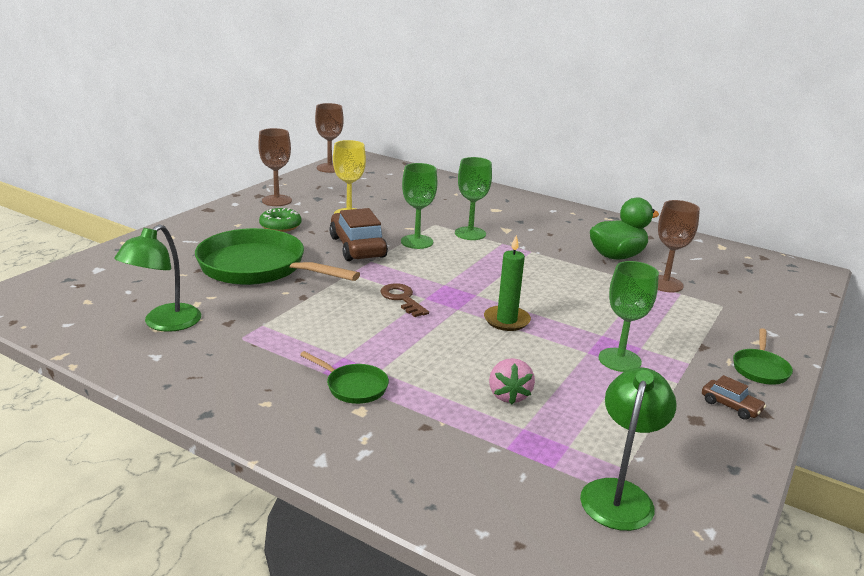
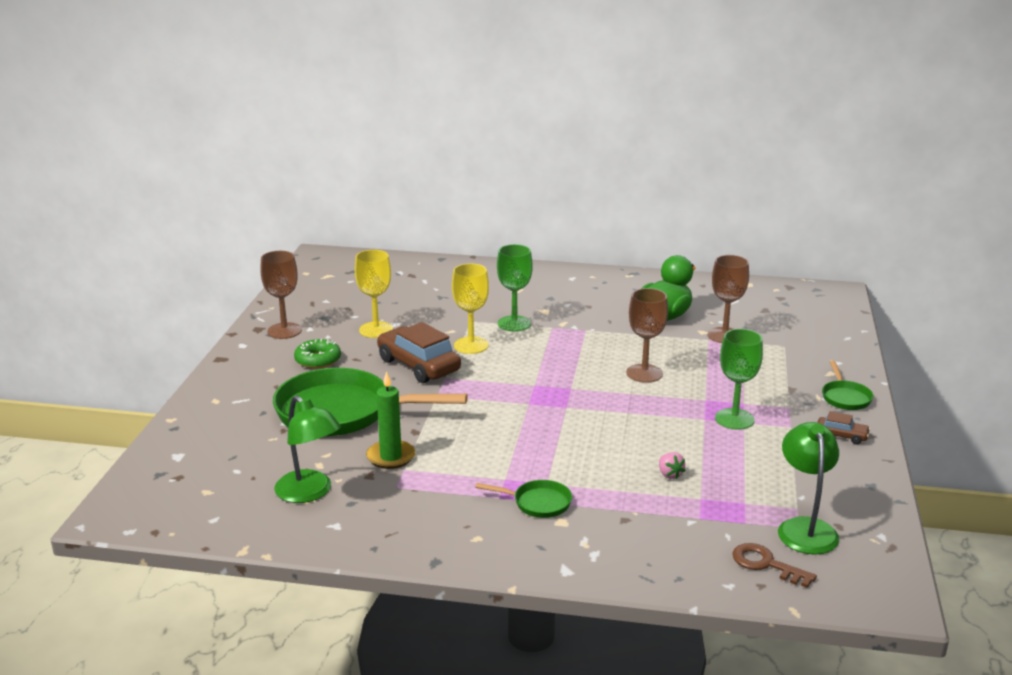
camera: 20 degrees left, 0 degrees up
green lamp [114,224,201,332] -> green lamp turned 45 degrees counterclockwise [274,395,341,503]
brown goblet [315,103,344,173] -> brown goblet moved to [626,288,668,383]
brown key [380,283,429,317] -> brown key moved to [732,543,817,588]
green goblet [401,163,437,249] -> yellow goblet [452,263,489,354]
green candle [484,235,531,331] -> green candle moved to [366,371,415,469]
pink strawberry [489,358,535,404] -> pink strawberry [659,452,686,479], size x0.66

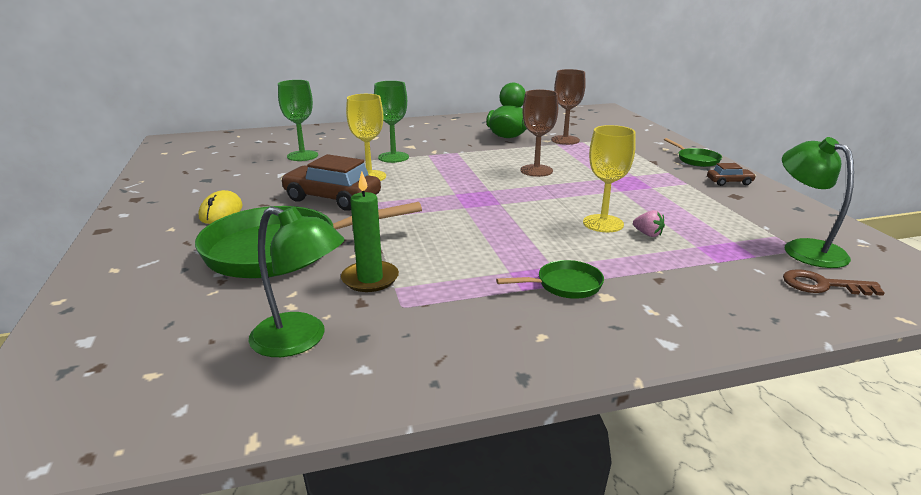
camera: 25 degrees left, 0 degrees up
brown goblet [260,251,302,339] -> none
green donut [294,339,341,369] -> yellow mouse [199,190,243,224]
yellow goblet [355,250,393,338] -> yellow goblet moved to [583,125,636,233]
green goblet [715,329,763,430] -> green goblet moved to [278,80,318,161]

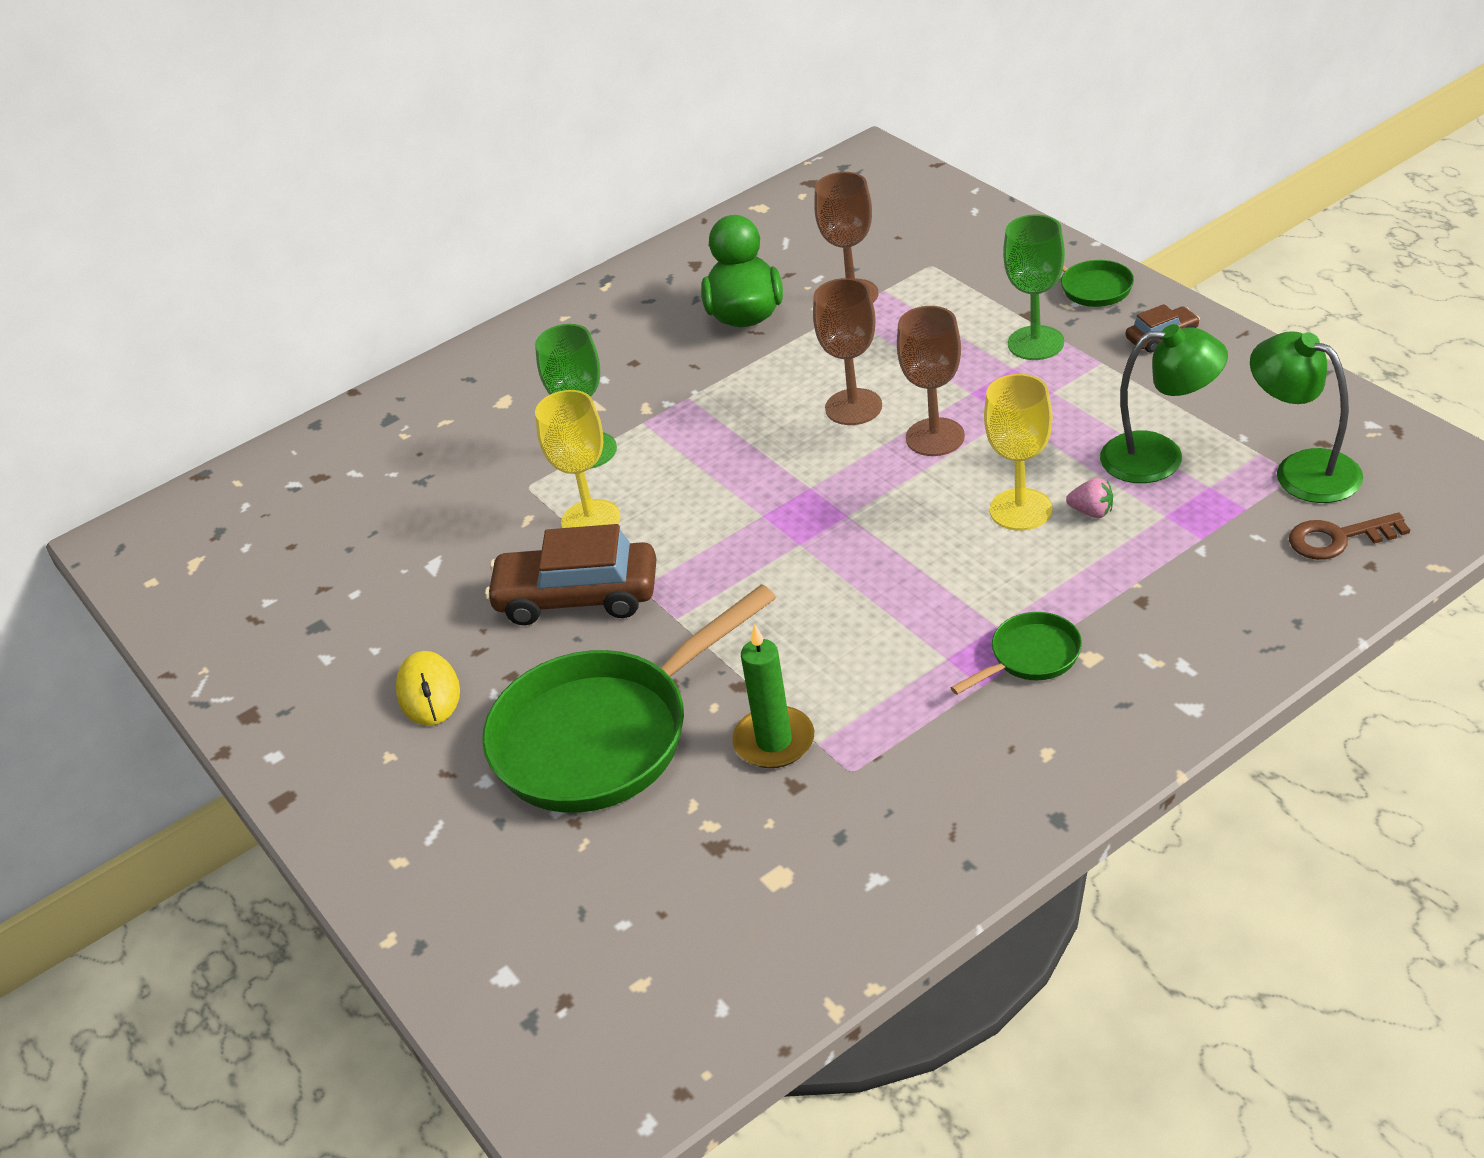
camera: 15 degrees left, 15 degrees up
green lamp [248,206,345,357] -> green lamp moved to [1100,324,1228,483]
green goblet [278,80,318,161] -> green goblet moved to [1003,214,1065,360]
none -> brown goblet [897,306,965,456]

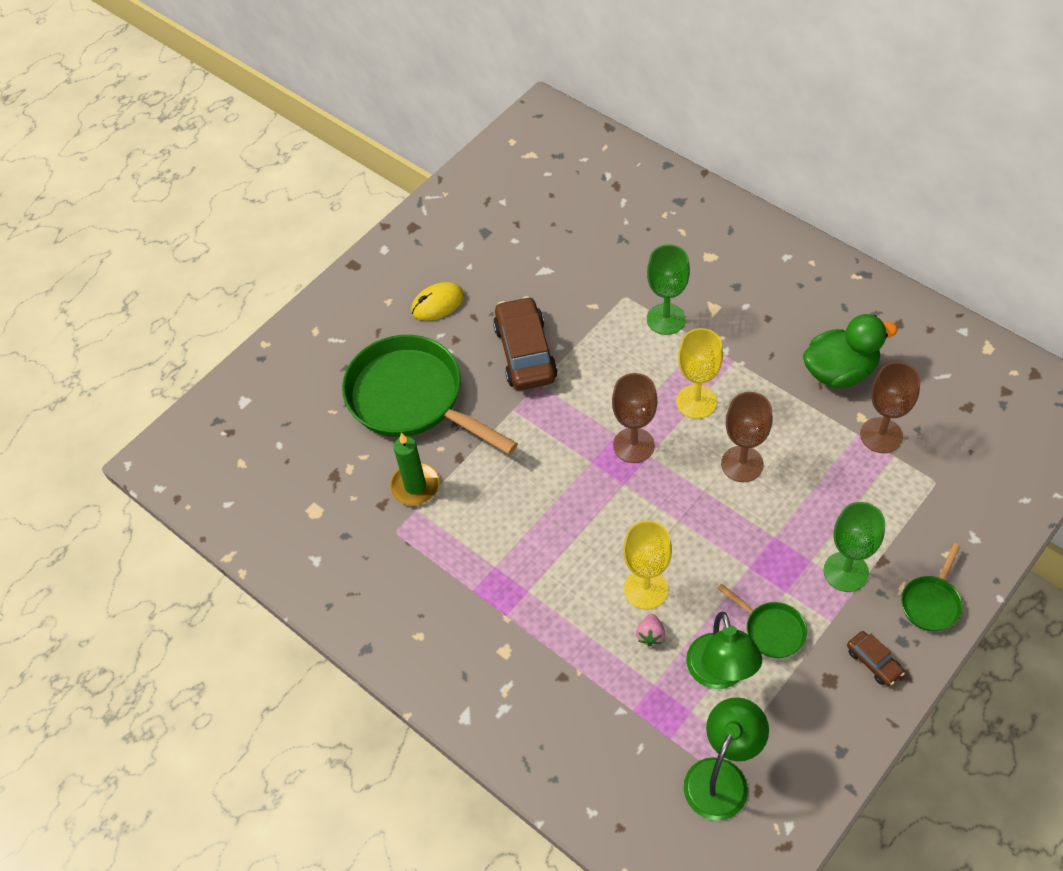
camera: 75 degrees right, 15 degrees up
yellow goblet [535,390,621,528] -> yellow goblet moved to [676,328,723,419]
brown goblet [897,306,965,456] -> brown goblet moved to [612,373,657,463]
green pan [951,612,1082,695] -> green pan moved to [717,584,807,658]
brown key [1289,513,1410,560] -> none

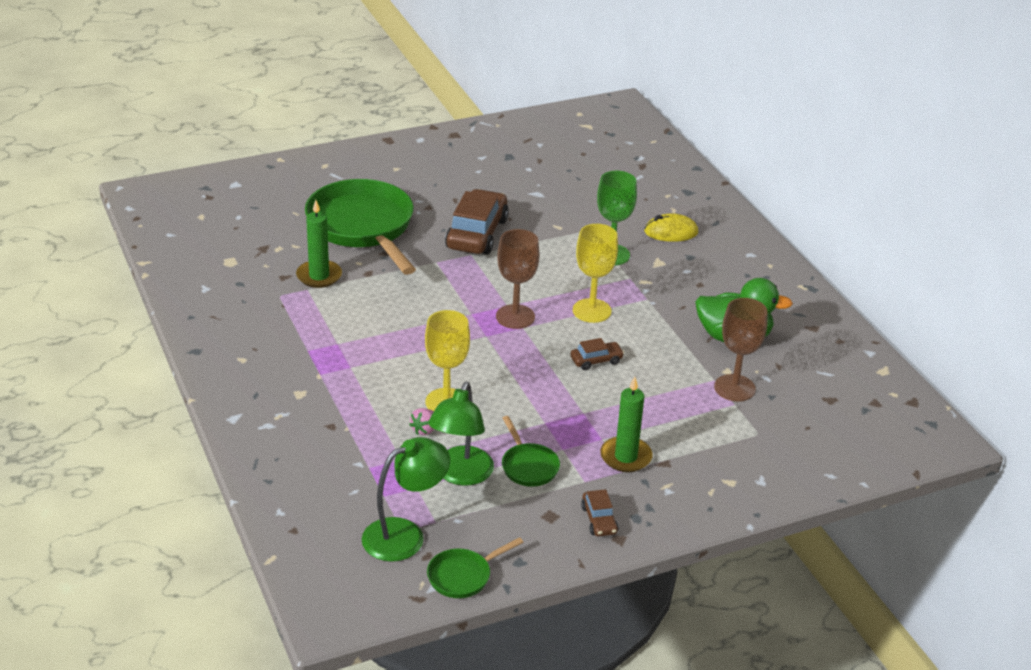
camera: 20 degrees right, 20 degrees down
yellow mouse [411,282,464,321] -> yellow mouse moved to [644,213,698,242]
brown goblet [721,392,773,482] -> brown car [570,338,624,370]
green goblet [824,502,885,592] -> green candle [600,376,653,472]
green pan [901,543,963,631] -> green pan moved to [427,537,523,598]

